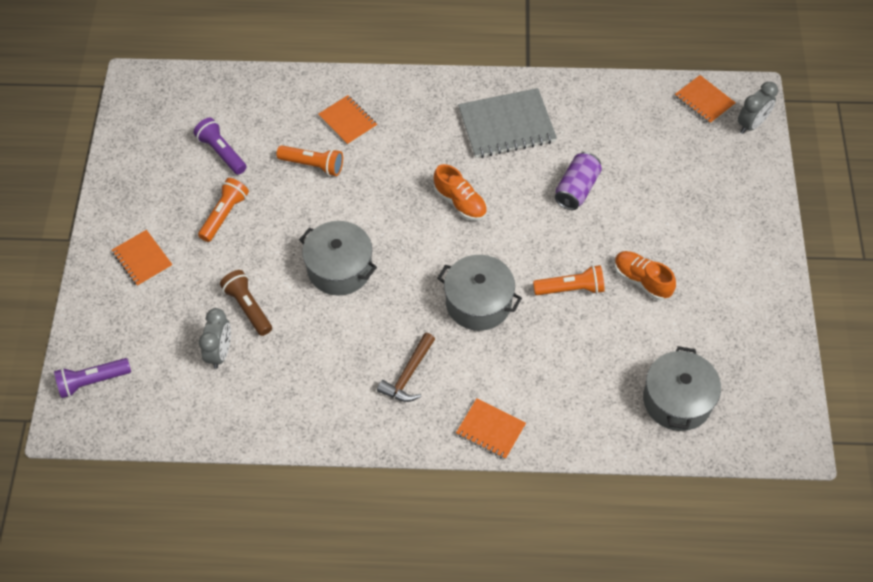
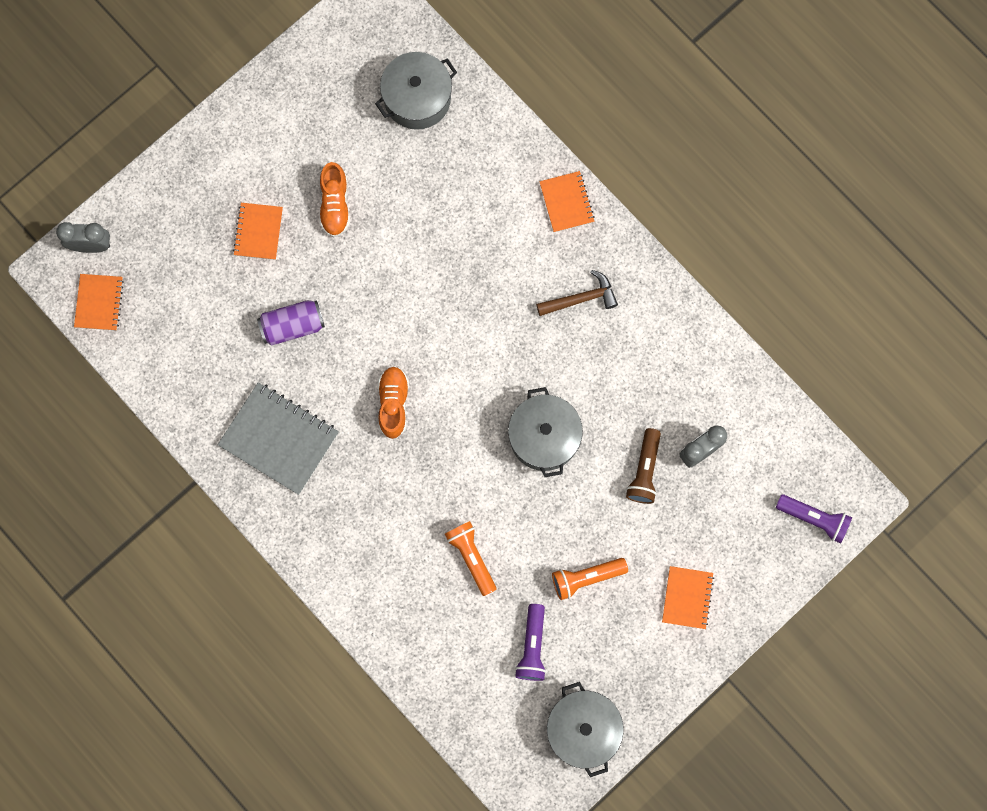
camera: 135 degrees left, 20 degrees up
orange notebook [318,95,377,145] -> orange notebook moved to [233,203,283,260]
grey pot [438,255,522,331] -> grey pot moved to [547,682,624,777]
orange flashlight [533,265,604,295] -> none

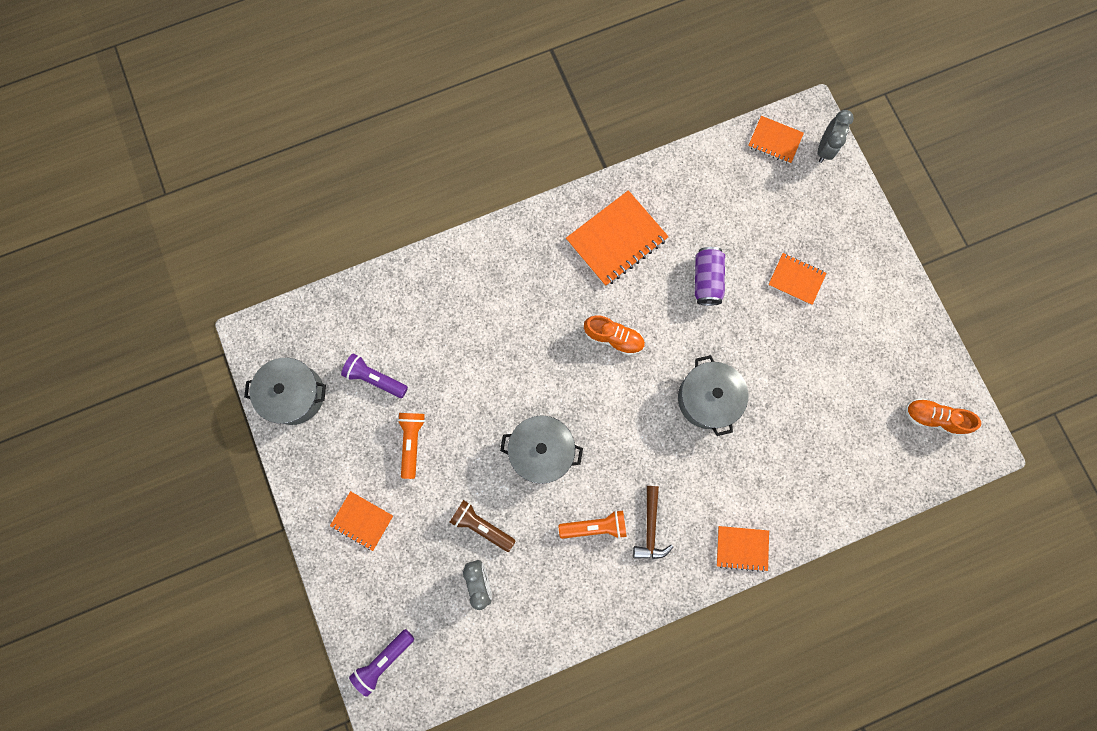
camera: 110 degrees right, 0 degrees up
grey notebook [218,383,339,495] -> orange notebook [566,190,669,286]
orange shoe [319,162,350,237] -> orange shoe moved to [905,398,981,436]
grey pot [375,52,457,130] -> grey pot moved to [678,355,748,436]
orange flashlight [445,521,496,596] -> orange flashlight moved to [559,510,627,539]

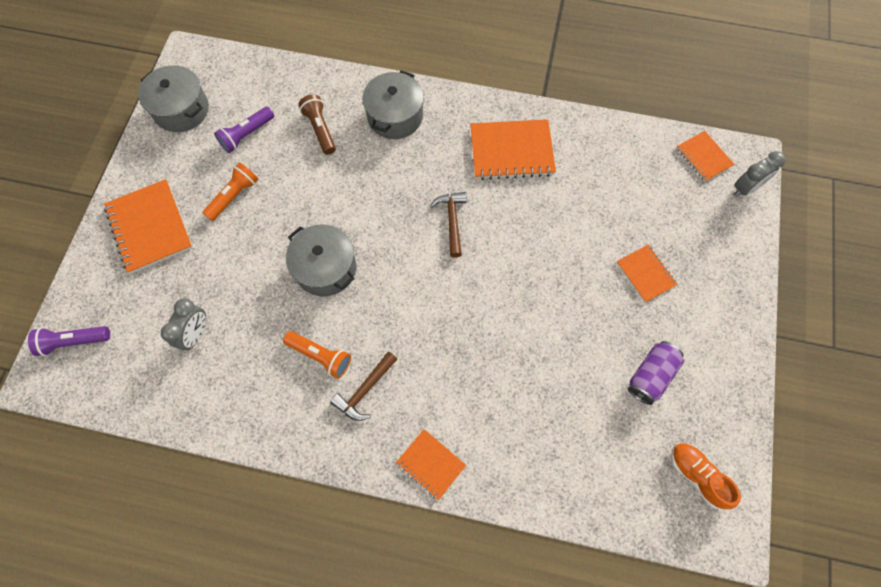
camera: 35 degrees right, 10 degrees down
orange notebook [330,491,393,551] -> orange notebook [104,179,193,274], size x1.73
purple flashlight [341,354,408,398] -> purple flashlight turned 105 degrees counterclockwise [214,106,274,153]
brown flashlight [450,500,515,552] -> brown flashlight moved to [299,94,336,155]
orange shoe [584,316,645,356] -> brown hammer [430,192,467,258]
grey pot [678,355,748,436] -> grey pot moved to [362,71,424,139]
purple can [695,247,725,306] -> purple can moved to [628,341,684,405]

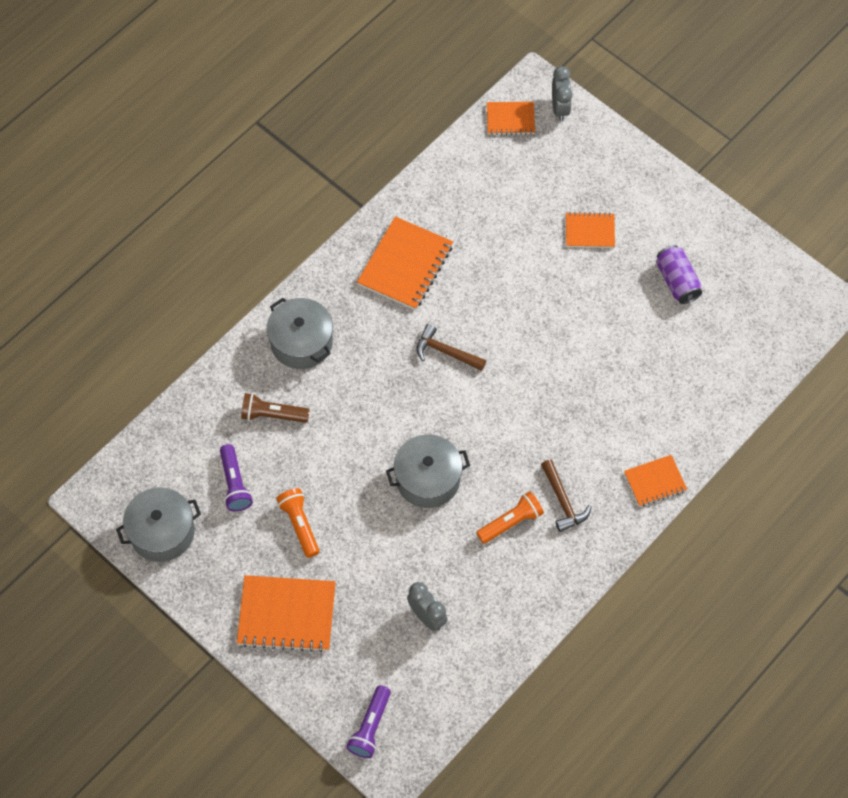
camera: 60 degrees left, 5 degrees down
orange shoe [671,443,741,509] -> none

